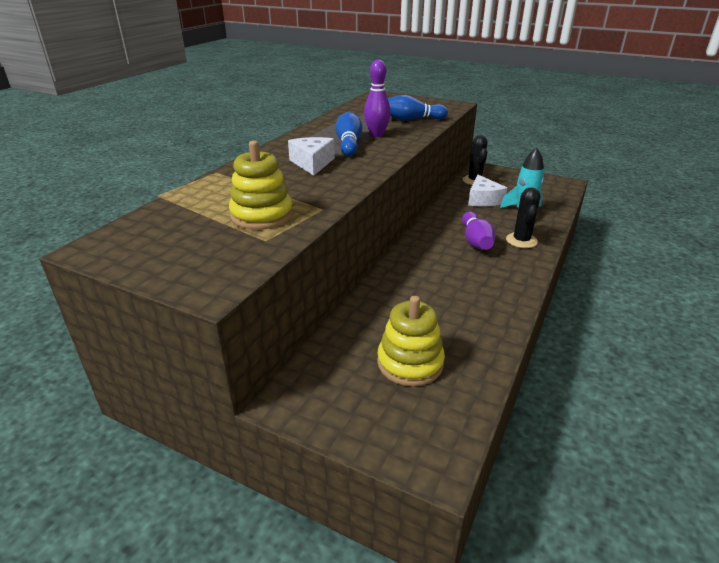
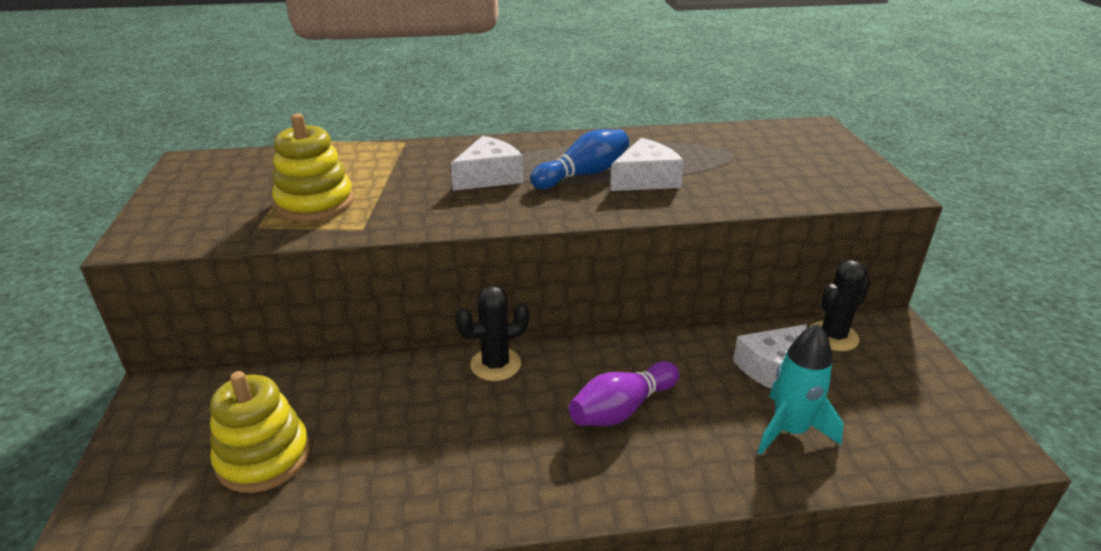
camera: 55 degrees right, 0 degrees up
purple bowling pin [364,60,391,137] -> white cheese [610,138,684,191]
blue bowling pin [388,95,448,121] -> none
black cactus [506,187,540,248] -> black cactus moved to [455,286,529,381]

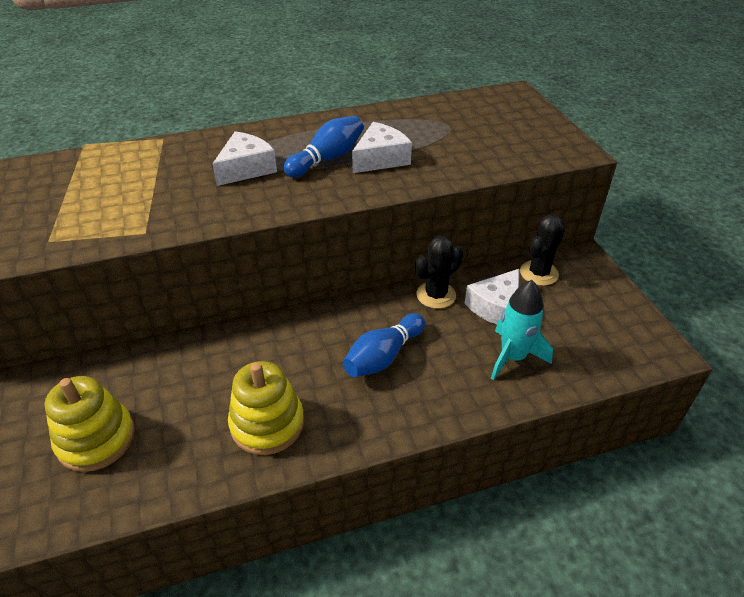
camera: 10 degrees left, 10 degrees up
yellow stacking toy [272,114,354,221] -> yellow stacking toy moved to [228,361,304,455]
black cactus [455,286,529,381] -> black cactus moved to [415,235,464,309]
purple bowling pin [569,361,680,426] -> blue bowling pin [343,313,425,377]

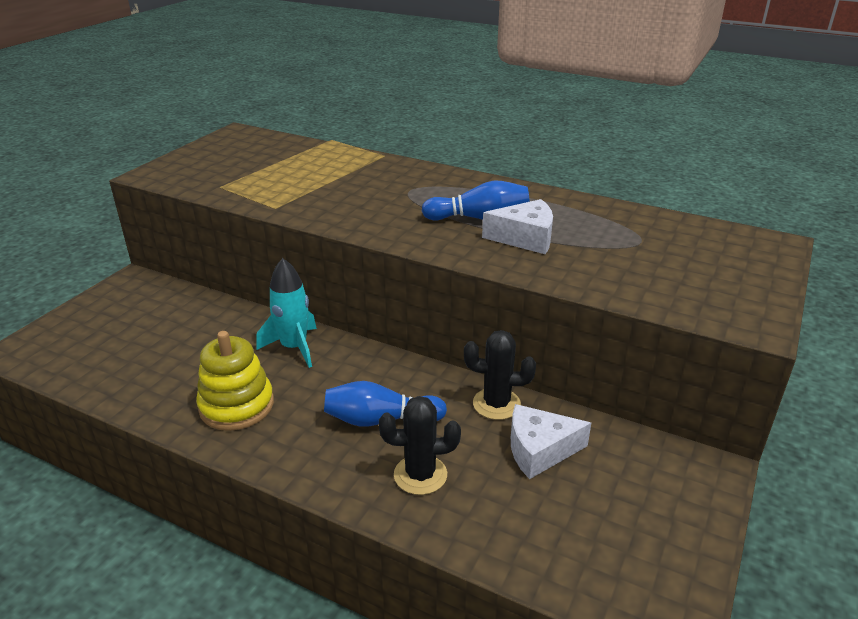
camera: 45 degrees right, 10 degrees down
yellow stacking toy [45,376,135,472] -> none
white cheese [212,132,277,186] -> none
turquoise rocket [491,280,553,380] -> turquoise rocket moved to [257,258,317,368]
black cactus [520,214,565,286] -> black cactus moved to [379,396,461,495]

